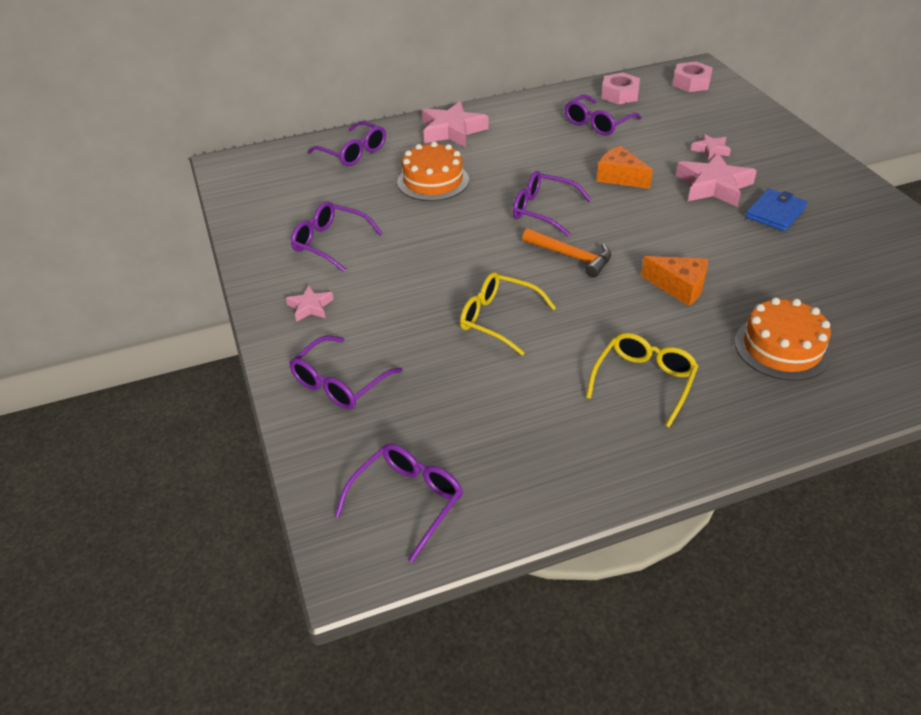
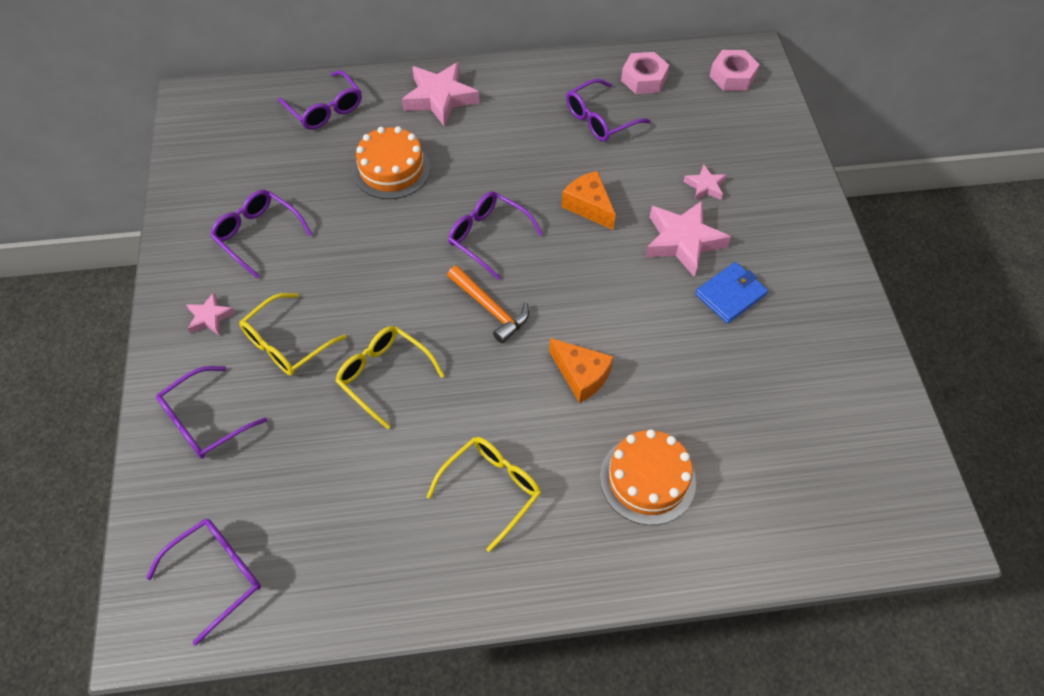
camera: 10 degrees right, 15 degrees up
none -> yellow glasses [239,293,346,376]

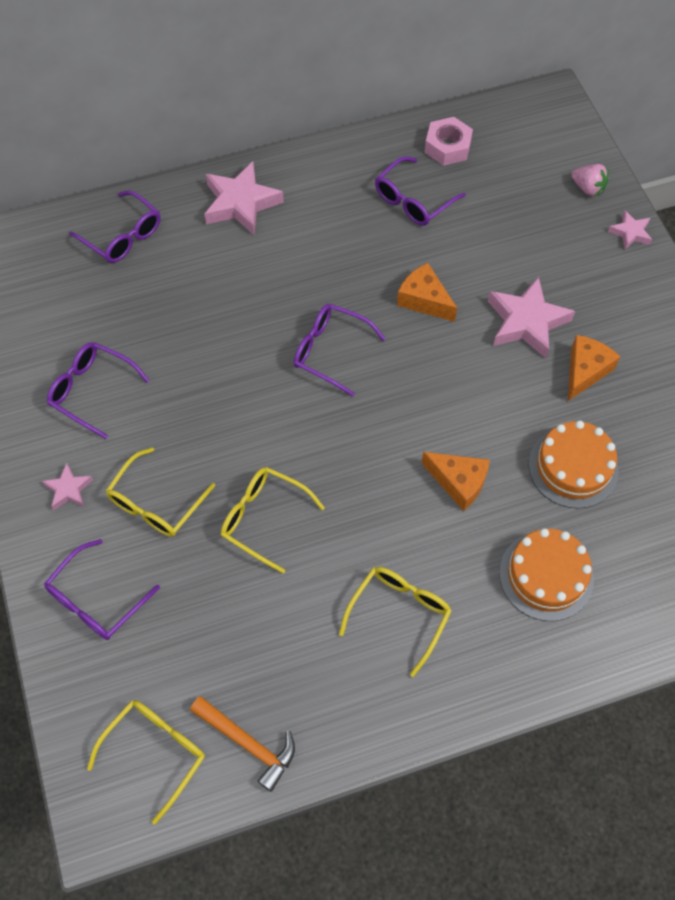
camera: 10 degrees left, 5 degrees up
purple glasses [146,519,261,645] -> yellow glasses [87,700,205,824]
orange cake [353,126,431,199] -> orange cake moved to [529,420,618,509]
orange hammer [447,266,529,344] -> orange hammer moved to [190,696,295,792]
pink star [683,164,727,200] -> pink star moved to [608,210,652,250]
blue wallet [695,262,768,324] -> orange cheese [568,335,621,401]
pink nut [710,50,760,91] -> none
none -> pink strawberry [572,164,609,197]

